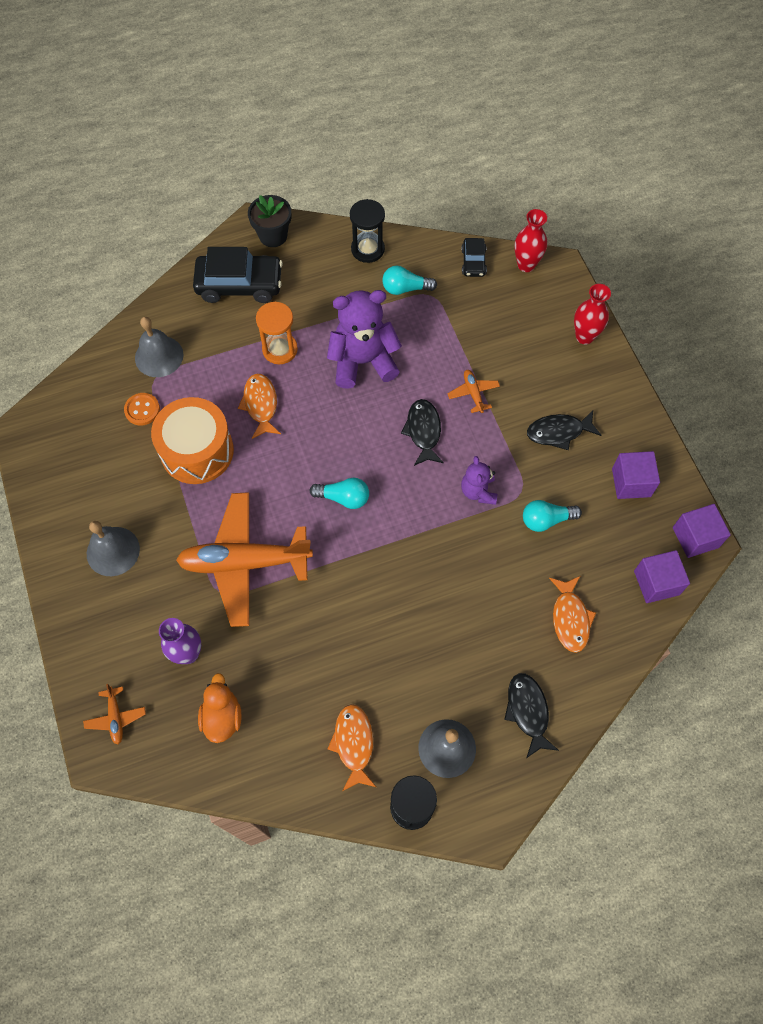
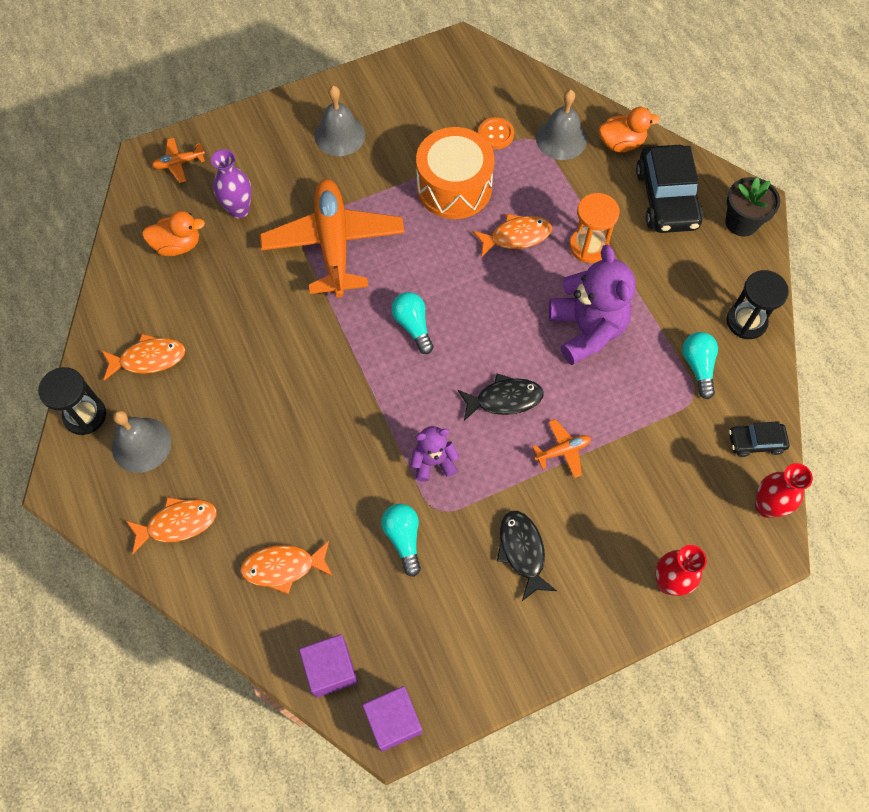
camera: 85 degrees right, 0 degrees up
turquoise light bulb [310,478,369,509] -> turquoise light bulb turned 150 degrees clockwise [391,292,434,354]
black fish [504,673,559,758] -> orange fish [126,497,217,554]
purple cube [612,451,660,499] -> none
none -> orange duck [599,107,660,152]

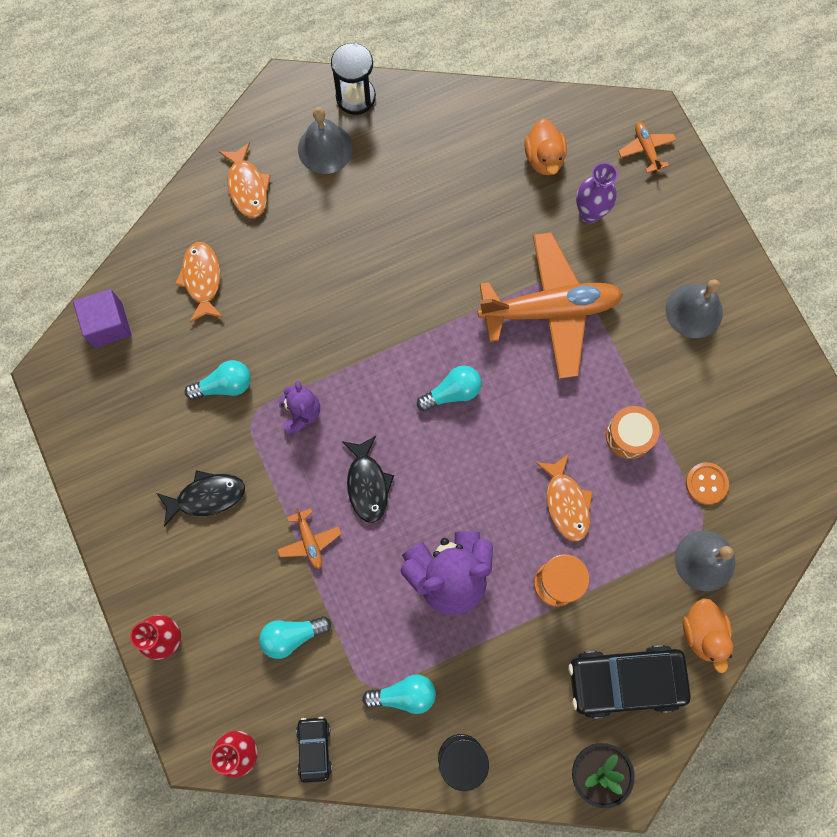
camera: 90 degrees right, 10 degrees up
orange fish [101,334,185,381] -> none
purple cube [362,686,422,752] -> none
orange drum [416,127,495,219] -> orange drum [606,406,660,459], size x0.56
none -> turquoise light bulb [259,616,331,659]

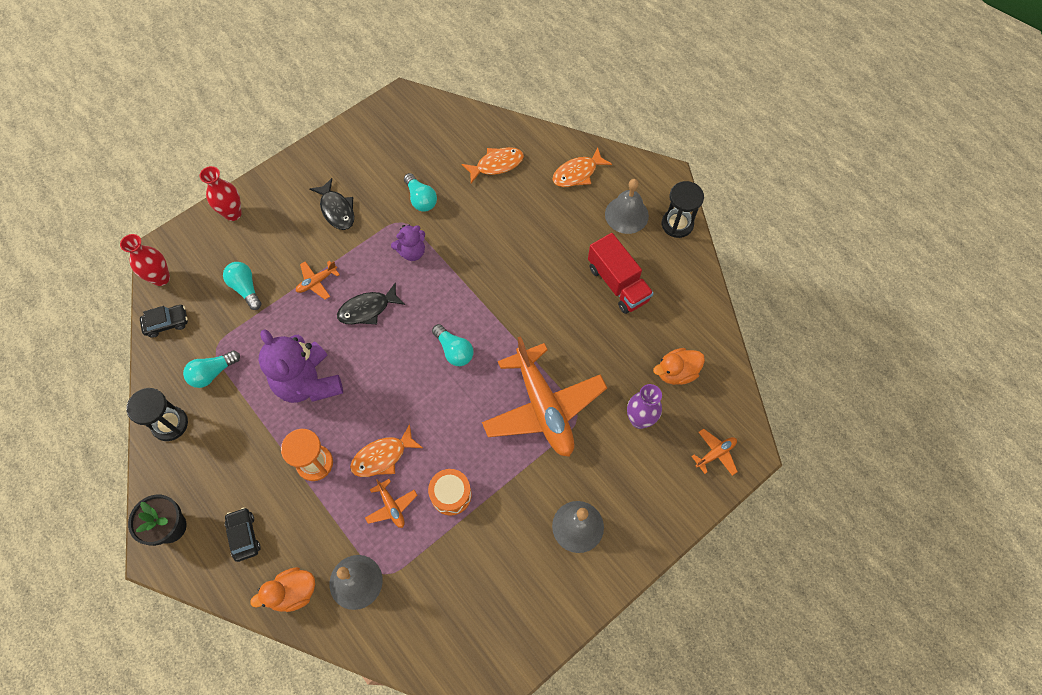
camera: 75 degrees right, 10 degrees down
purple cube [73,289,132,348] -> none
turquoise light bulb [362,674,436,714] -> turquoise light bulb turned 75 degrees clockwise [183,351,240,388]
black car [569,645,691,719] -> black car [225,507,261,562], size x0.52
orange button [686,462,729,505] -> none
none -> orange plane [365,479,418,528]
none -> red truck [588,233,654,314]

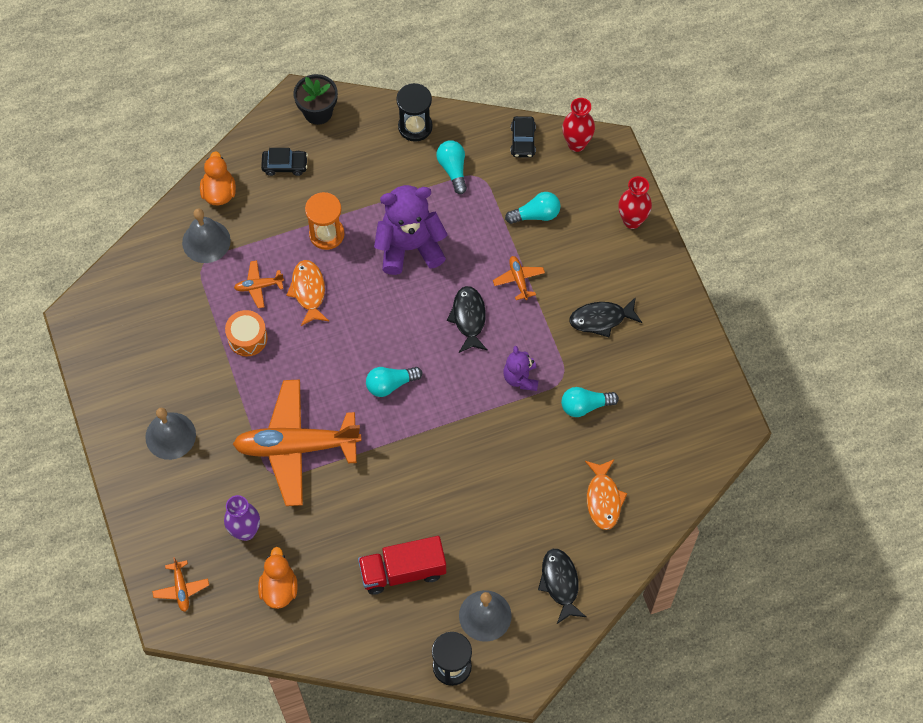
camera: 110 degrees right, 0 degrees up
orange fish [552,147,612,187] -> black fish [538,549,586,624]

